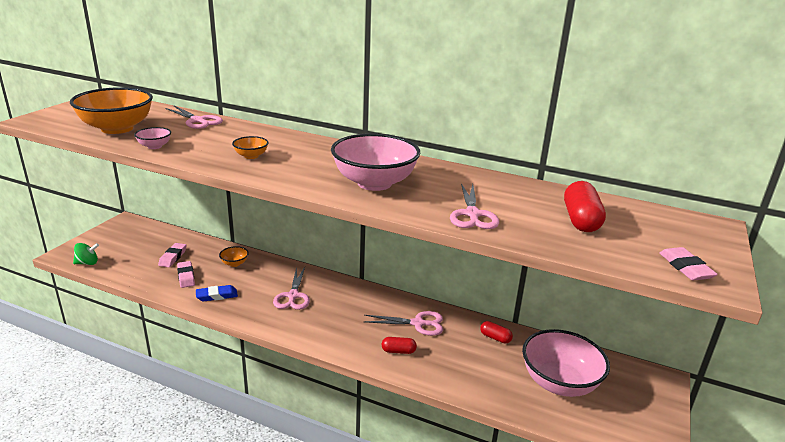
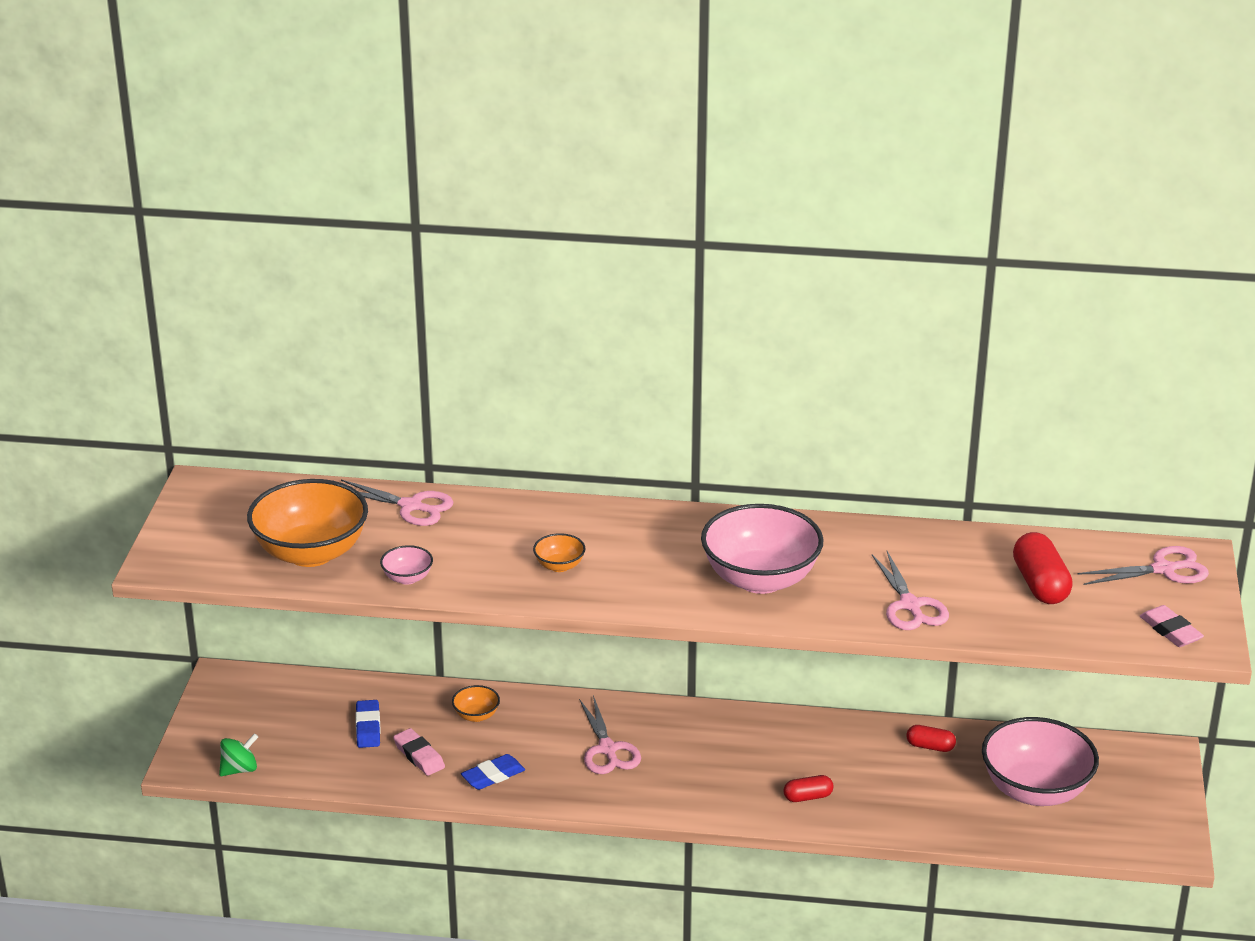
camera: 15 degrees left, 5 degrees up
pink eraser [158,243,187,267] -> blue eraser [355,700,381,748]
pink scissors [363,311,443,336] -> pink scissors moved to [1078,546,1209,585]

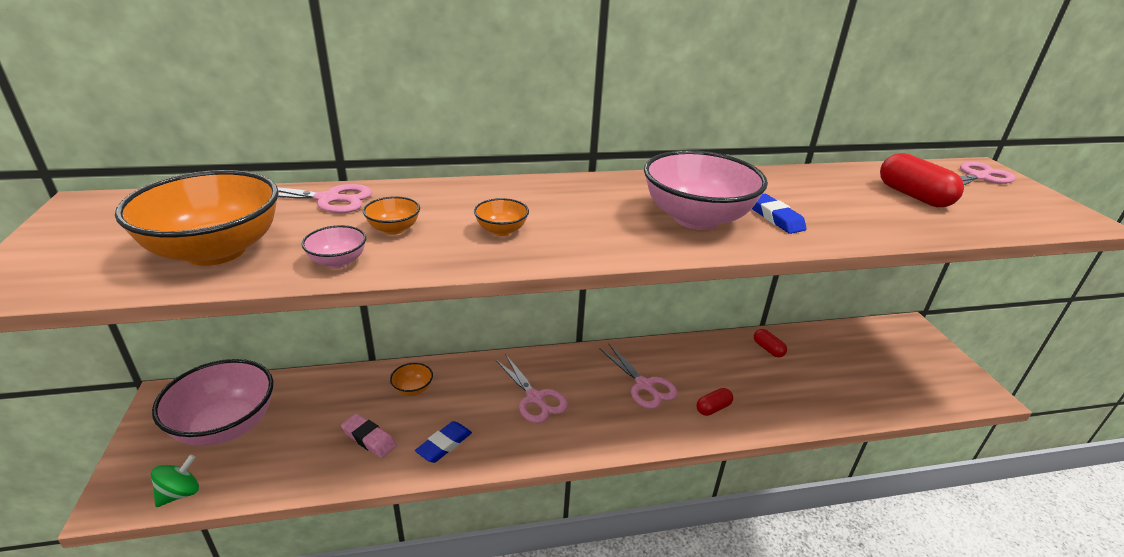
camera: 20 degrees left, 0 degrees up
blue eraser [355,700,381,748] -> blue eraser moved to [752,194,807,234]
pink scissors [872,551,949,630] -> pink scissors moved to [599,344,677,409]
red capsule [906,725,956,752] -> red capsule turned 60 degrees clockwise [754,329,787,357]
pink bowl [982,717,1099,806] -> pink bowl moved to [152,359,273,446]
pink eraser [1140,605,1204,647] -> none
none -> orange bowl [363,196,420,235]

